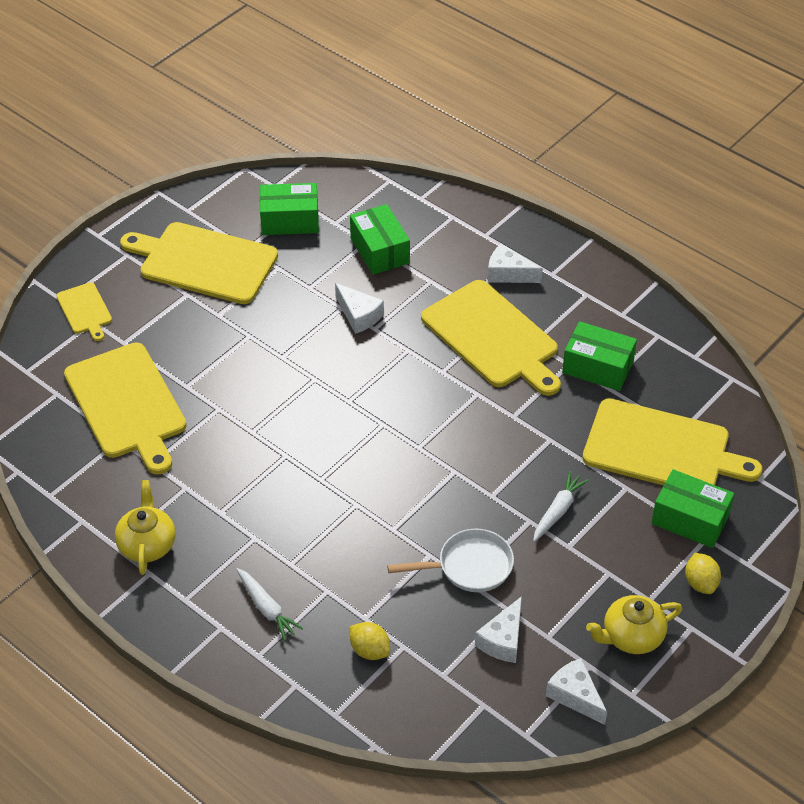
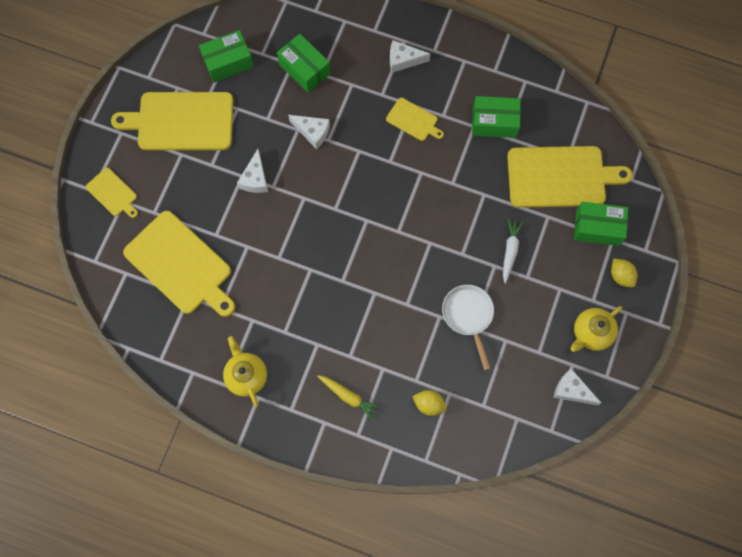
camera: 20 degrees left, 25 degrees up
white carrot [236,568,304,641] -> yellow carrot [317,375,381,420]
white pan [387,529,514,592] -> white pan turned 75 degrees counterclockwise [442,285,494,370]
yellow cutting board [421,280,561,396] -> yellow cutting board [386,98,444,141], size x0.49
white cheese [475,596,522,663] -> white cheese moved to [237,149,268,193]

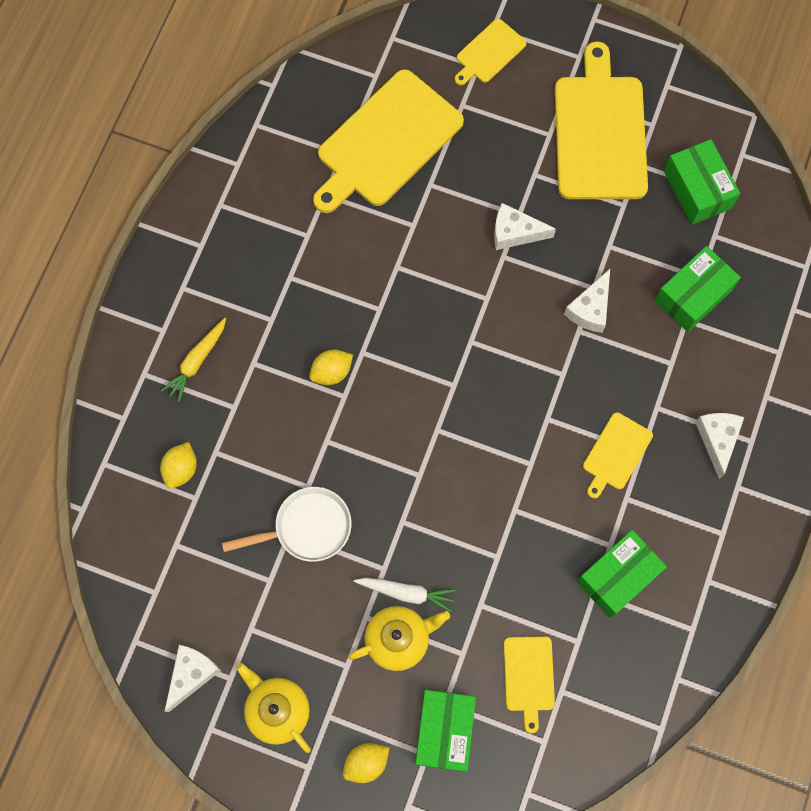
camera: 90 degrees right, 0 degrees up
yellow teapot [223,336,267,407] -> yellow teapot moved to [348,606,450,671]
green box [472,96,521,138] -> green box turned 45 degrees clockwise [577,530,667,618]
yellow cutting board [507,146,632,208] -> yellow cutting board [504,636,555,733], size x0.49
none -> yellow lemon [309,350,353,385]

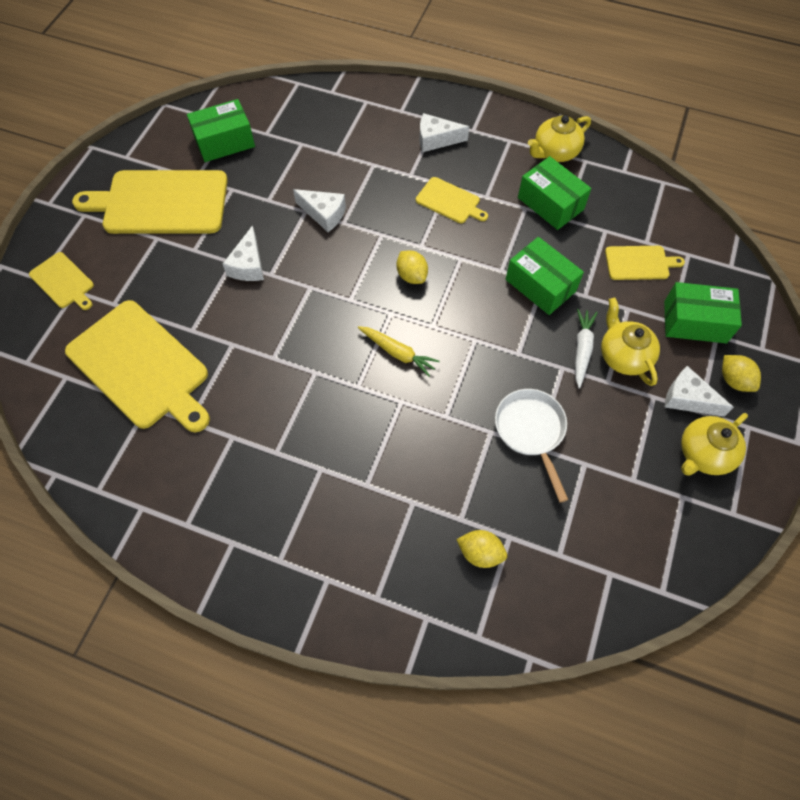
camera: 90 degrees left, 10 degrees down
yellow carrot [161,318,226,402] -> yellow carrot moved to [358,326,440,377]
white cheese [165,645,221,712] -> white cheese moved to [665,366,734,417]
yellow lemon [309,350,353,385] -> yellow lemon moved to [396,250,428,284]
green box [655,246,741,332] -> green box moved to [506,237,584,315]
none -> yellow teapot [528,115,591,162]

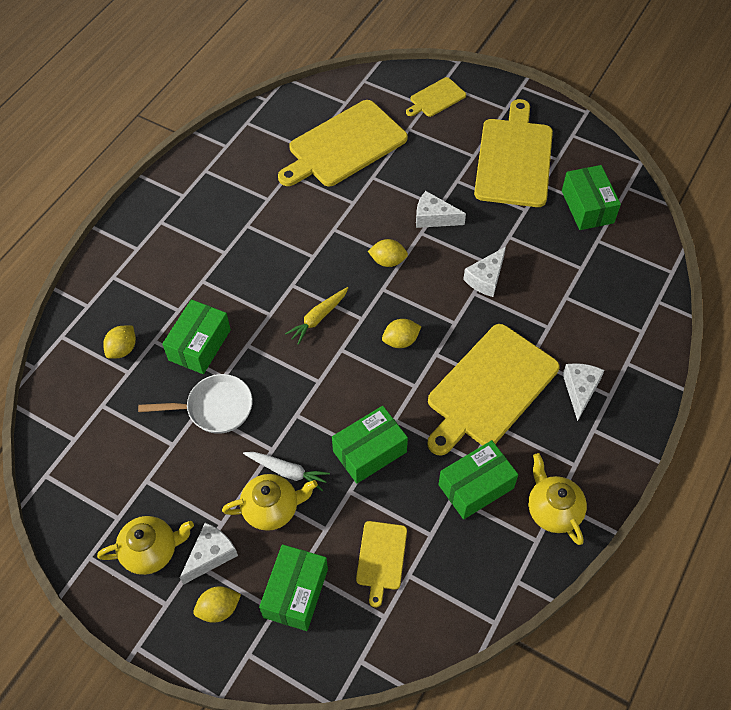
camera: 100 degrees right, 5 degrees down
yellow cutting board [416,177,488,223] -> yellow cutting board [427,324,560,456], size x2.05
yellow teapot [681,413,748,476] -> yellow teapot turned 105 degrees clockwise [97,516,194,575]
none -> green box [162,299,231,374]
none -> yellow lemon [368,239,408,267]

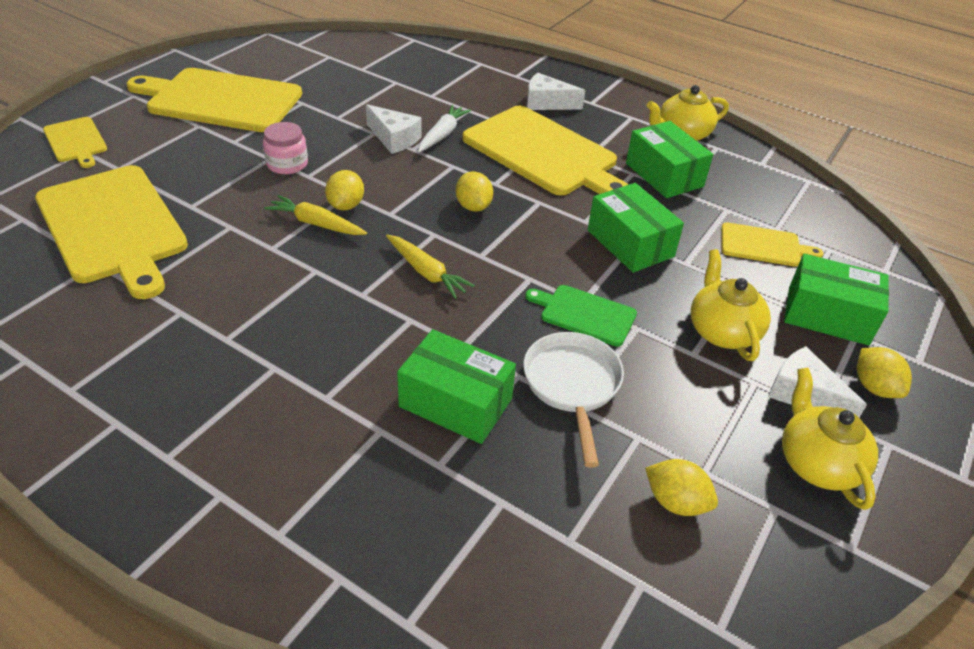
camera: 90 degrees left, 15 degrees down
yellow lemon [103,326,136,359] -> yellow lemon moved to [645,459,718,516]
white carrot [243,452,330,491] -> white carrot moved to [418,105,471,152]
white cheese [416,191,466,228] -> pink jar [263,122,308,174]
green box [562,165,621,230] -> none
none -> yellow carrot [264,195,367,235]
none -> green cutting board [525,285,637,347]

